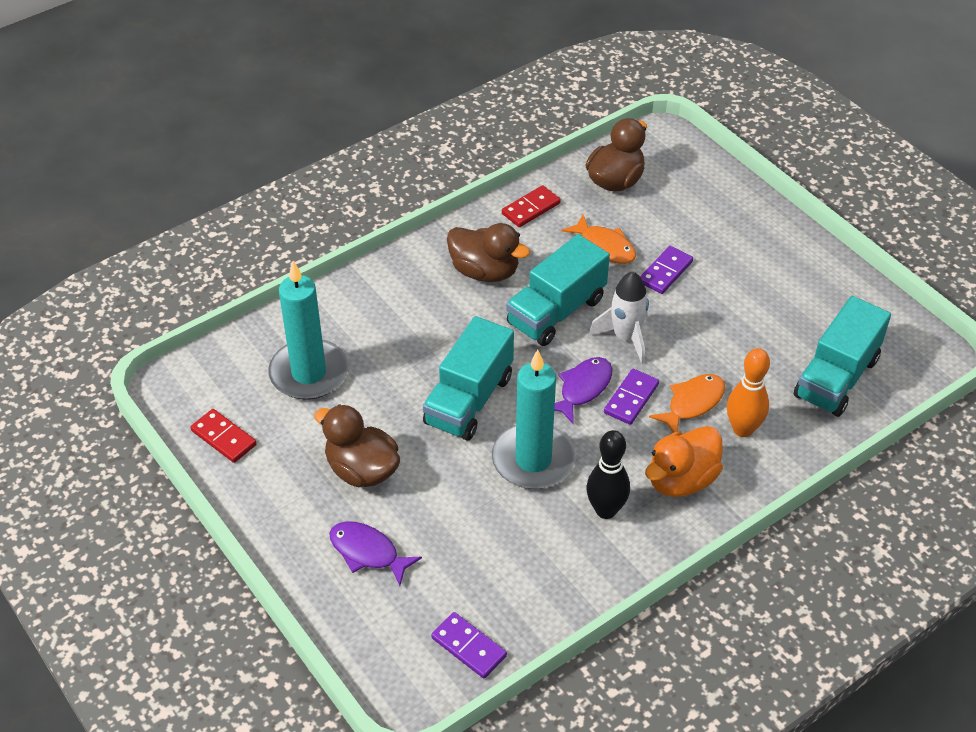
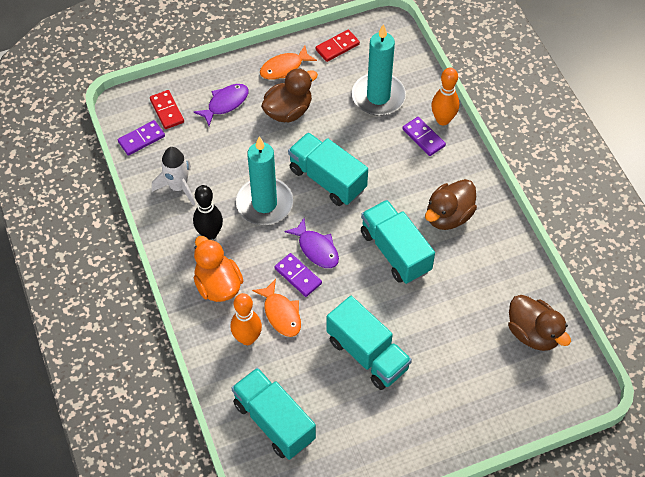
camera: 105 degrees right, 10 degrees up
red domino [502,185,561,227] -> red domino moved to [150,90,184,129]
orange fish [562,215,636,264] -> orange fish moved to [260,45,317,80]
white rocket [589,272,649,364] -> white rocket moved to [152,147,195,206]
purple domino [640,246,693,294] -> purple domino moved to [402,117,446,156]
none -> turquoise truck [326,296,412,390]
none -> orange bowling pin [431,67,459,125]

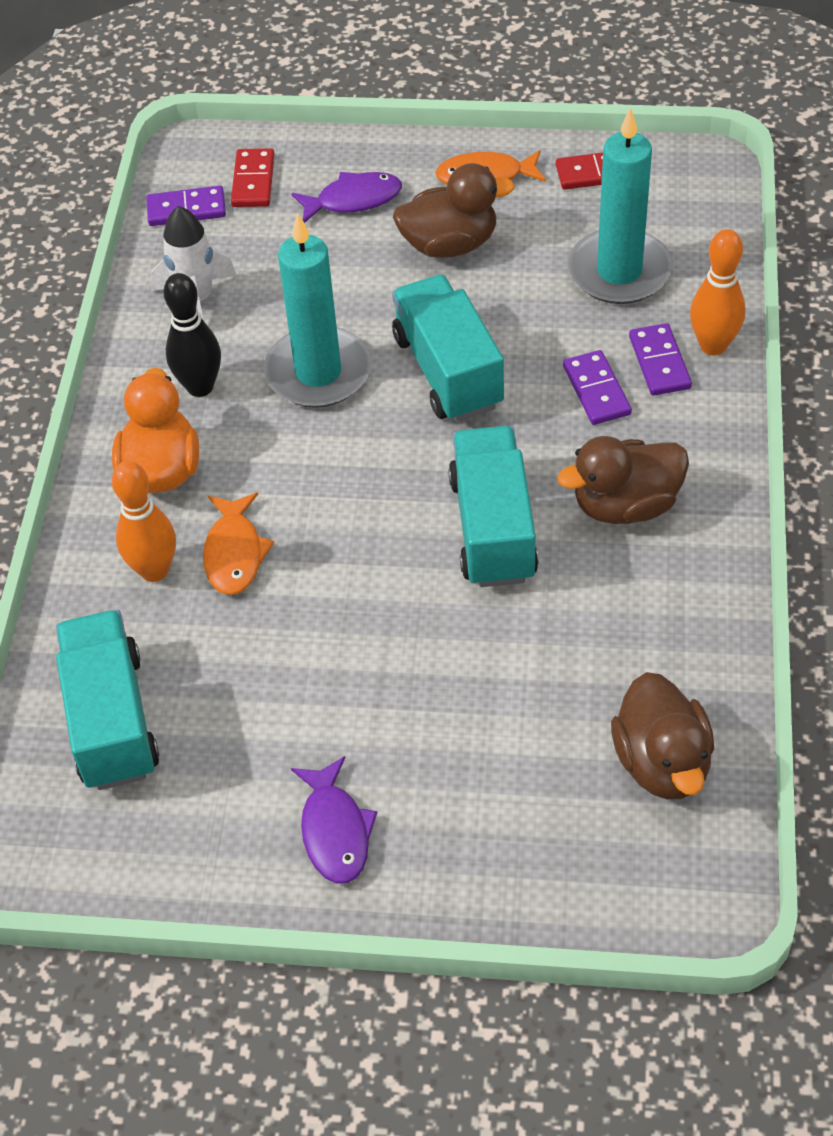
camera: 30 degrees right, 5 degrees down
purple domino [275,253,322,297] -> purple domino moved to [563,350,632,425]
purple fish [284,218,339,268] -> purple fish moved to [291,756,377,884]
turquoise truck [326,296,412,390] -> none

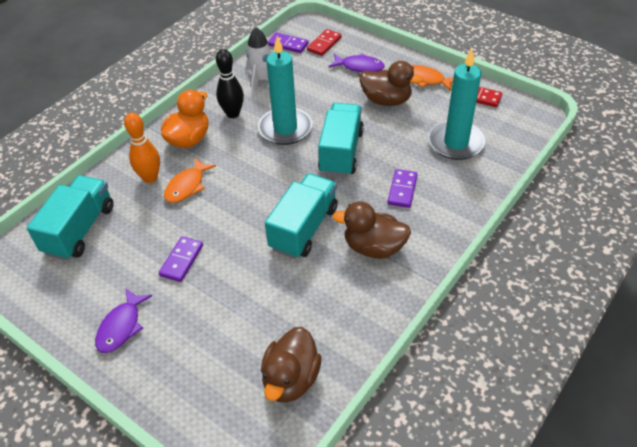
camera: 30 degrees right, 5 degrees down
purple domino [629,323,692,396] -> purple domino moved to [159,236,203,282]
orange bowling pin [690,229,746,355] -> none

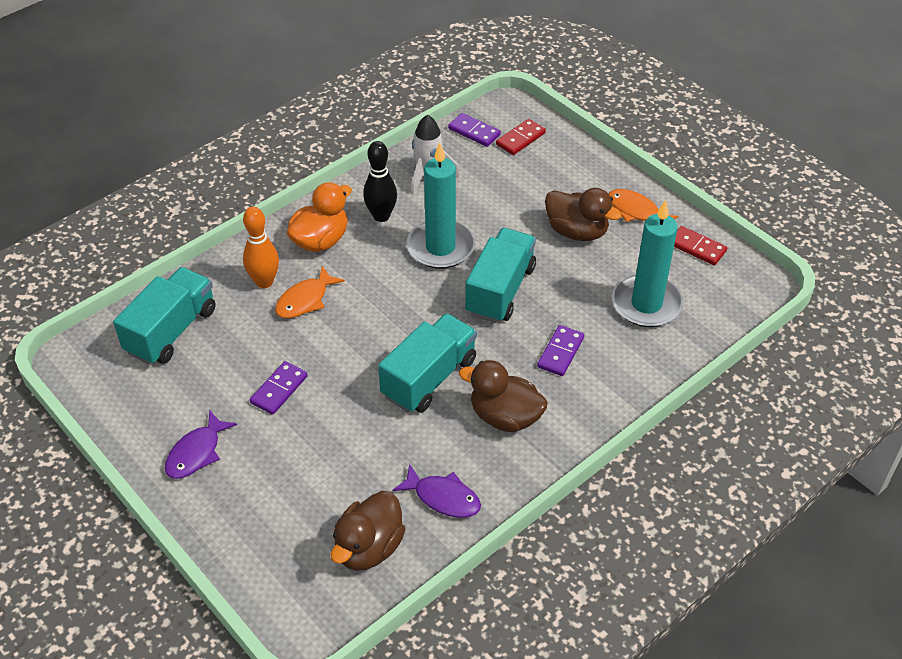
camera: 10 degrees right, 0 degrees up
purple fish [329,53,385,72] -> purple fish moved to [393,463,481,518]

